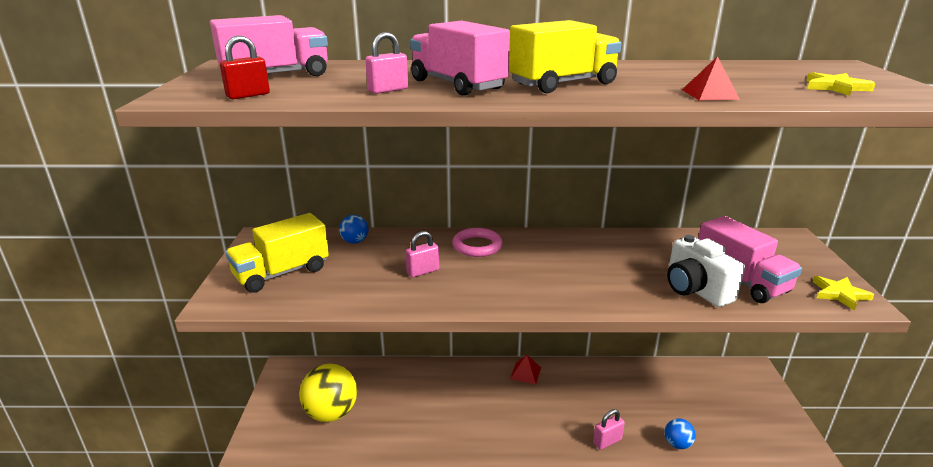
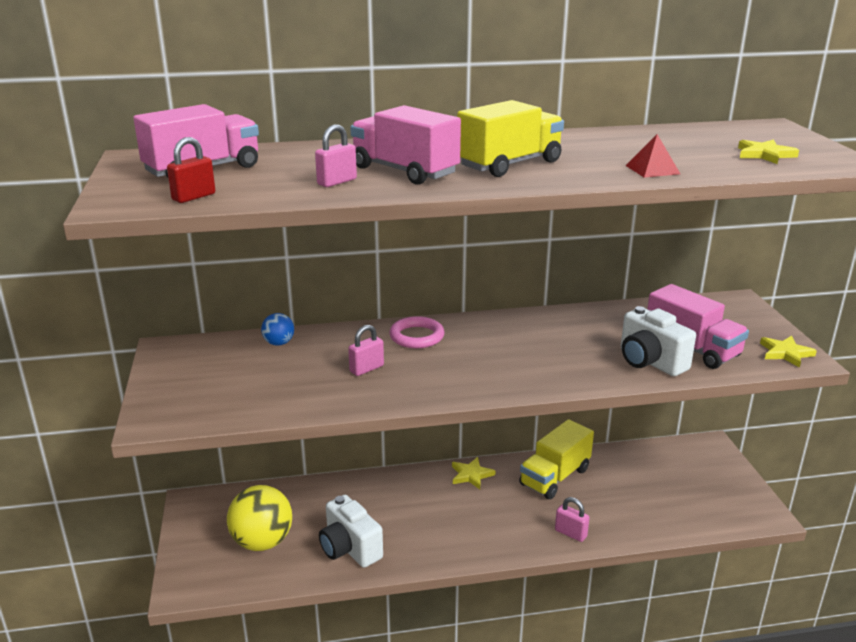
camera: 10 degrees left, 0 degrees up
yellow truck [225,213,329,293] -> yellow truck moved to [519,419,594,499]
red pyramid [510,355,541,384] -> yellow star [452,457,495,489]
pink padlock [593,409,625,450] -> pink padlock turned 75 degrees clockwise [555,497,590,542]
blue ball [665,418,696,449] -> none
none -> white camera [319,495,383,568]

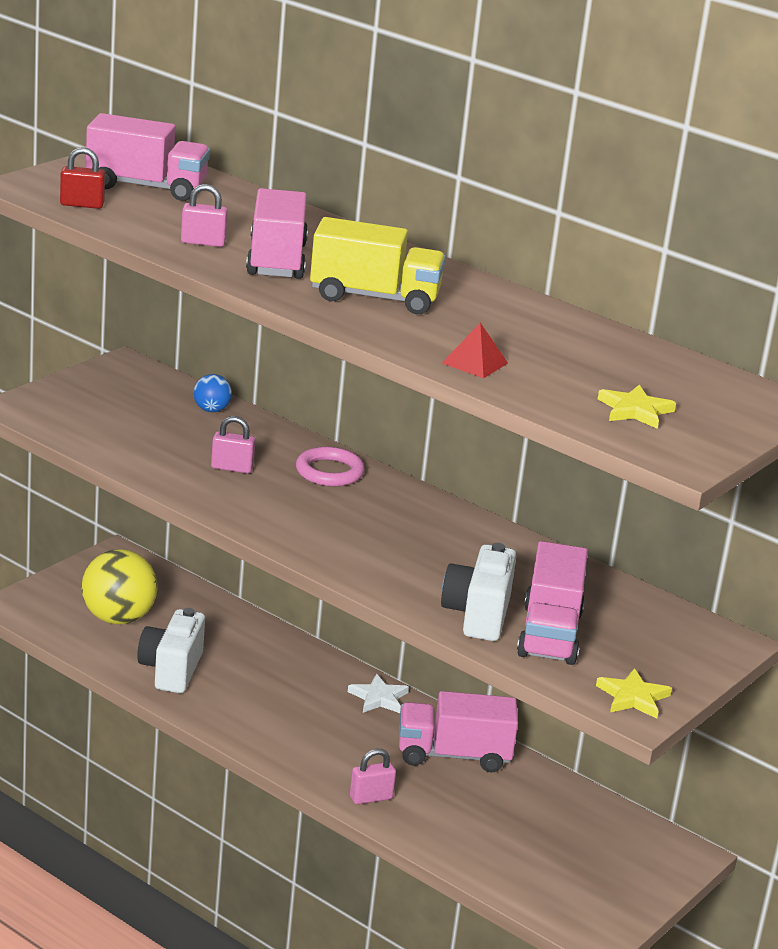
camera: 45 degrees right, 0 degrees up
yellow star [452,457,495,489] -> white star [348,674,409,713]
yellow truck [519,419,594,499] -> pink truck [399,691,518,772]
pink padlock [555,497,590,542] -> pink padlock turned 75 degrees clockwise [350,749,396,805]

